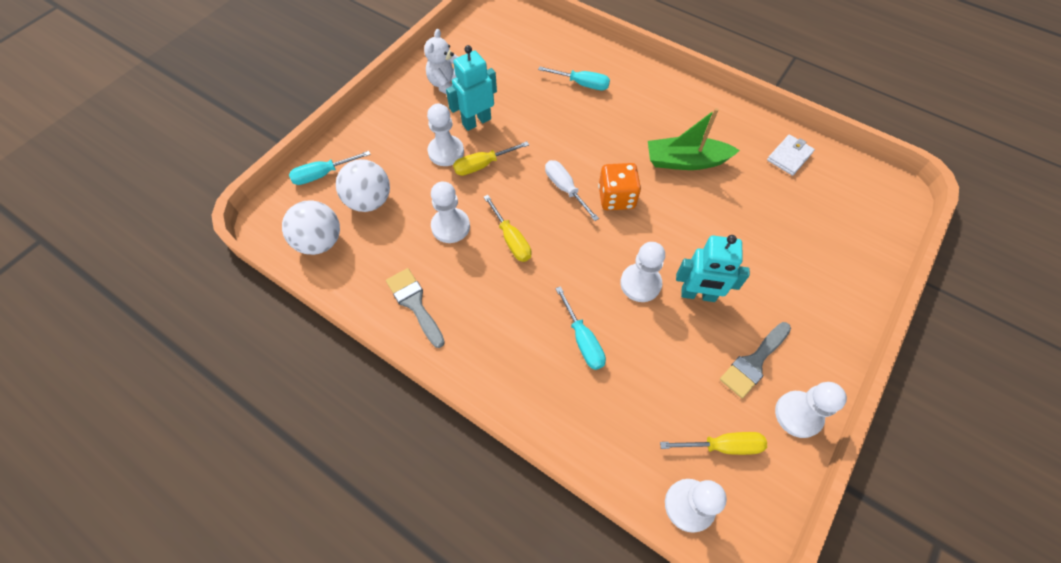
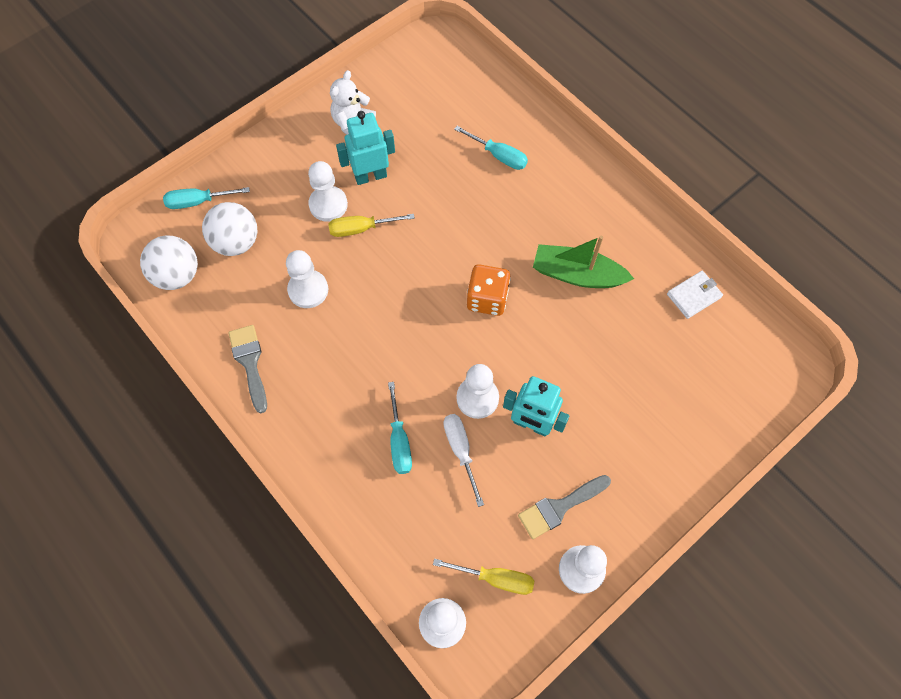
camera: 15 degrees right, 5 degrees up
yellow screwdriver [484,195,531,262] -> none
white screwdriver [545,160,599,221] -> white screwdriver moved to [444,414,484,507]

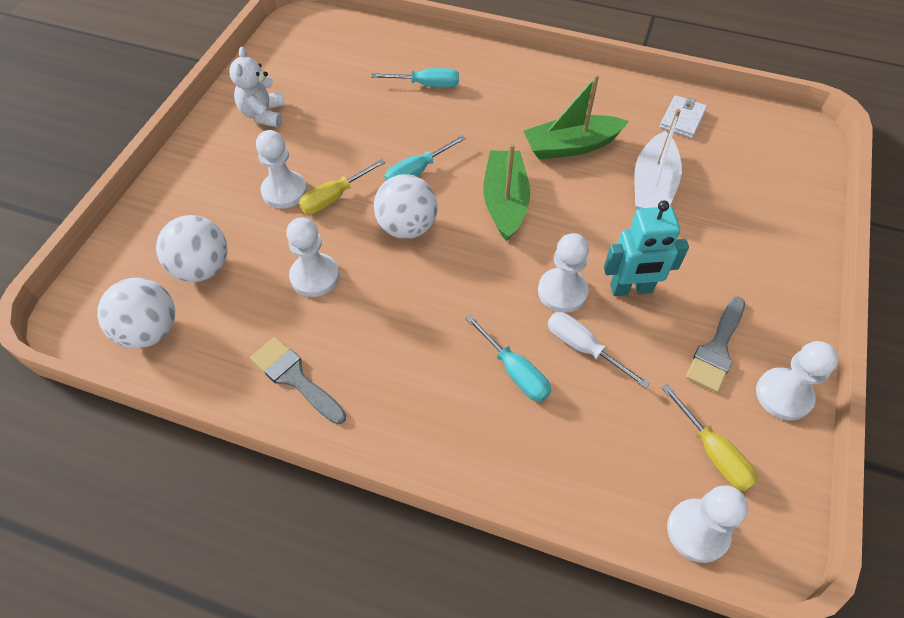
camera: 30 degrees left, 10 degrees down
turquoise screwdriver [163,187,250,209] -> turquoise screwdriver moved to [385,135,466,181]
turquoise robot [336,111,395,185] -> none
yellow screwdriver [433,559,535,595] -> yellow screwdriver turned 75 degrees clockwise [662,384,758,491]
orange dice [467,264,511,316] -> green boat [483,144,530,241]
none -> white ball [374,174,438,239]
none -> white boat [634,109,682,209]

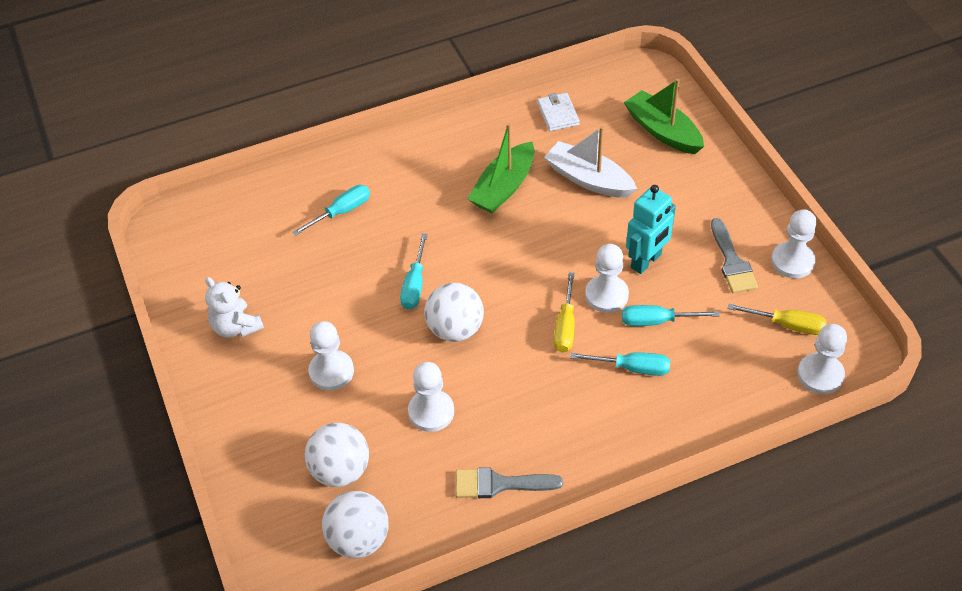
camera: 40 degrees left, 5 degrees down
yellow screwdriver [299,159,385,214] -> yellow screwdriver moved to [554,272,575,352]
green boat [483,144,530,241] -> green boat moved to [624,79,704,154]
white screwdriver [548,312,650,389] -> turquoise screwdriver [622,305,720,326]
white boat [634,109,682,209] -> white boat turned 150 degrees clockwise [544,126,637,198]

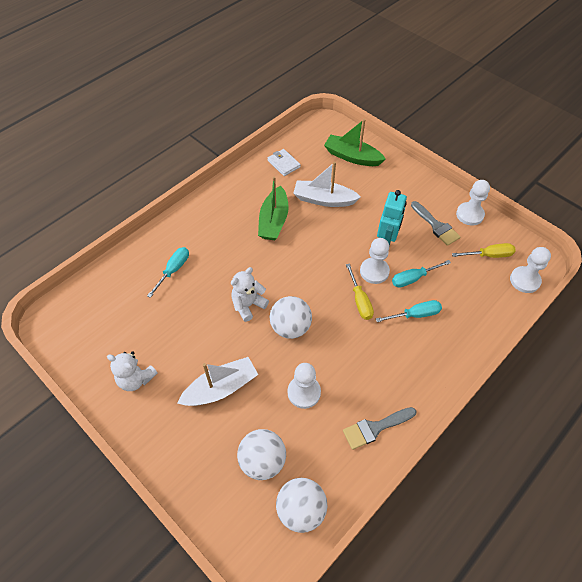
camera: 25 degrees left, 5 degrees up
white pawn [308,321,354,391] -> white boat [177,357,258,406]
turquoise screwdriver [400,233,427,310] -> white teddy bear [231,267,269,322]

